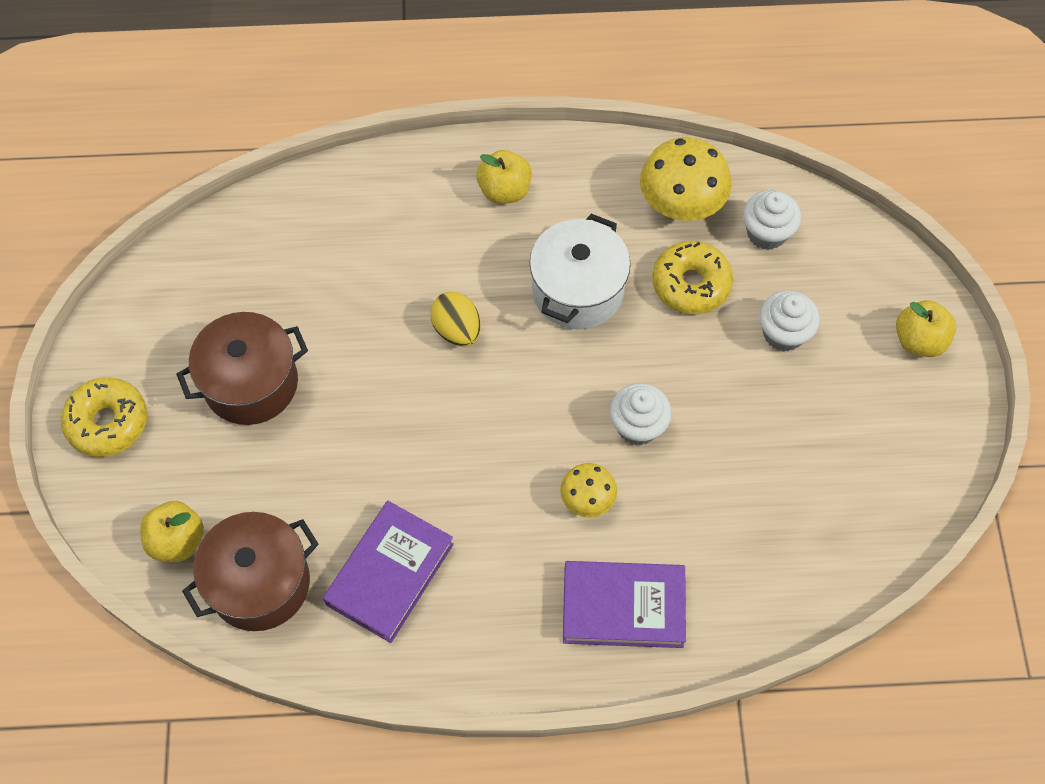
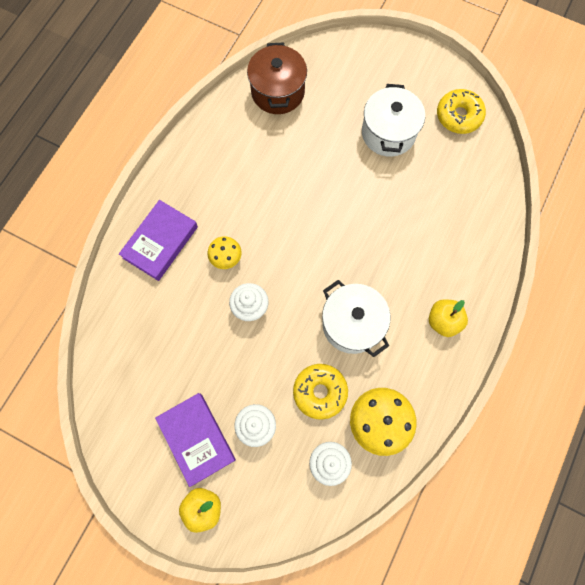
camera: 120 degrees right, 10 degrees up
yellow donut [61,377,147,457] -> yellow donut moved to [437,89,486,134]
yellow apple [140,501,204,562] -> none
brown pot [176,312,308,425] -> white pot [362,84,425,157]
purple book [323,501,454,643] -> purple book moved to [155,393,236,487]
yellow egg [430,292,480,346] -> none

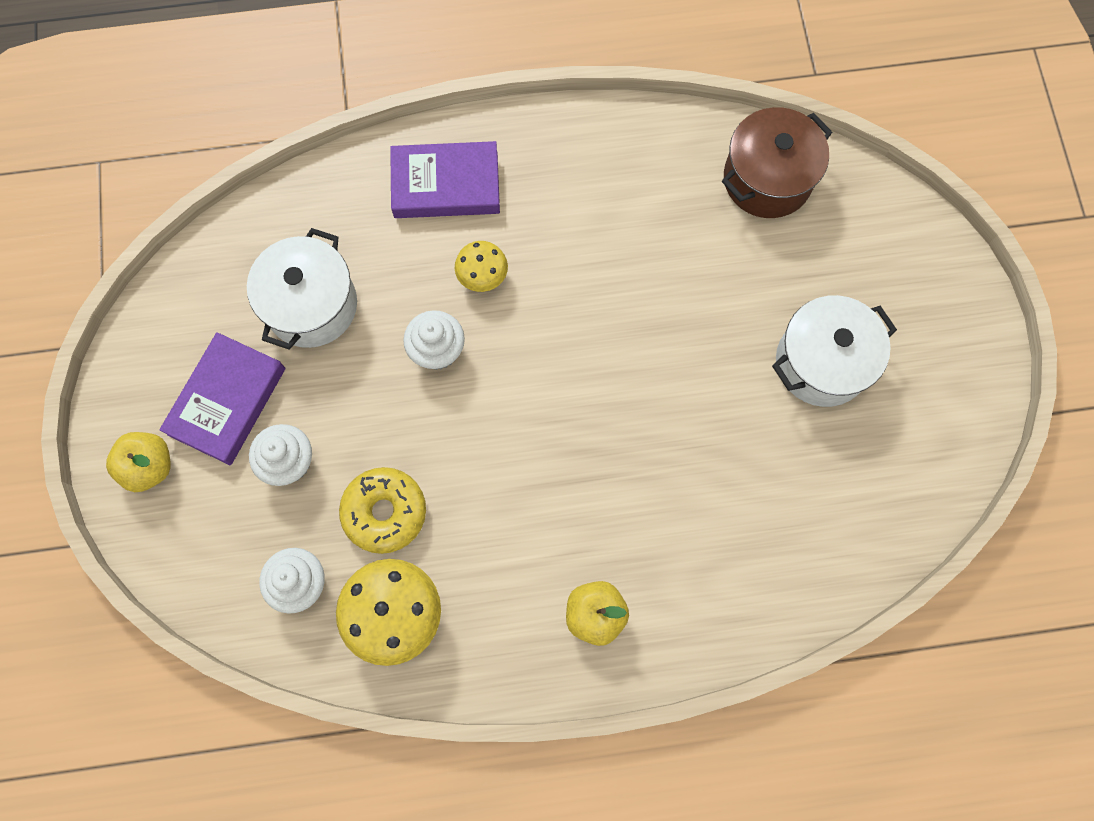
camera: 55 degrees right, 0 degrees up
white pot [322,280,390,357] -> white pot moved to [247,228,357,350]
yellow donut [437,89,486,134] -> none

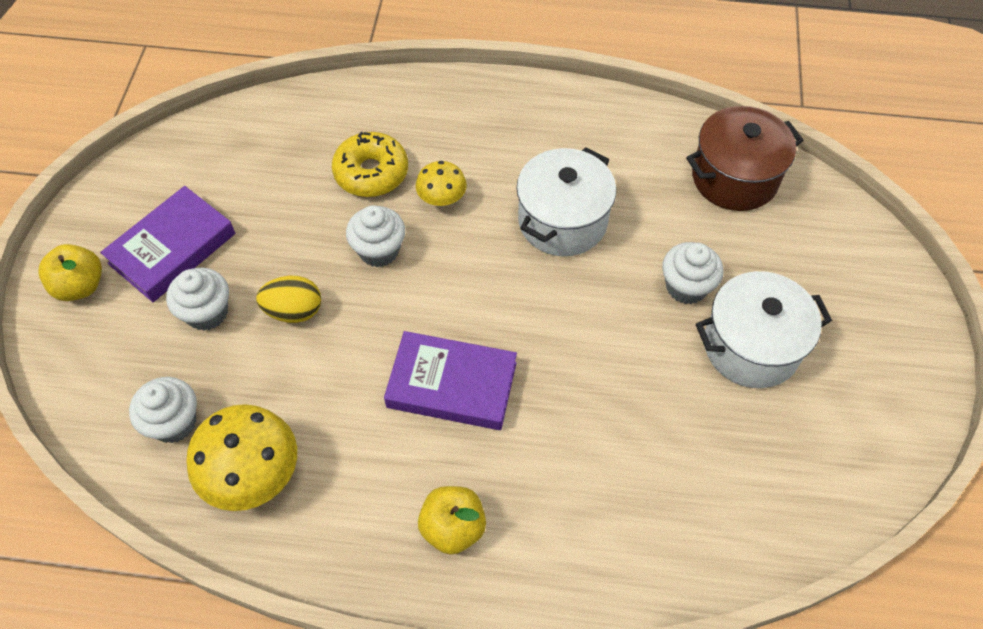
camera: 15 degrees right, 15 degrees down
white pot [247,228,357,350] -> white pot moved to [517,147,616,256]
yellow donut [339,467,426,554] -> yellow donut moved to [332,132,408,197]
purple book [390,141,500,218] -> purple book moved to [384,331,517,430]
none -> yellow egg [256,276,321,323]
none -> white cupcake [662,242,723,304]

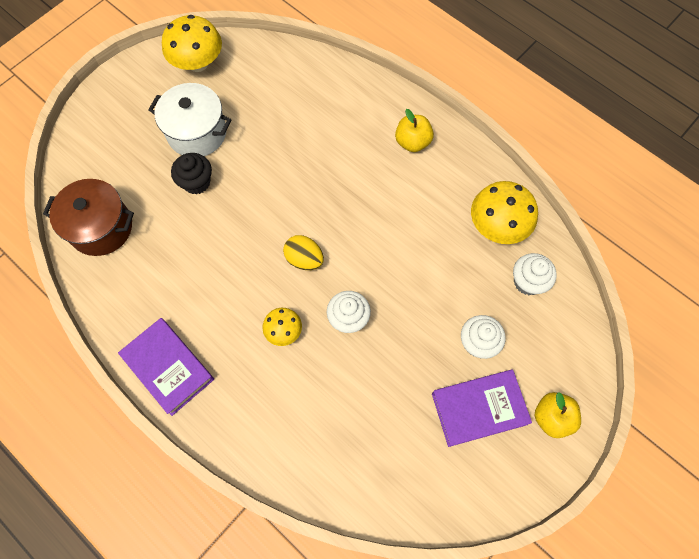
camera: 145 degrees left, 10 degrees up
yellow egg [256,276,321,323] -> yellow egg moved to [283,235,324,270]
yellow donut [332,132,408,197] -> none
purple book [384,331,517,430] -> purple book moved to [118,318,214,416]
white pot [517,147,616,256] -> none
white cupcake [662,242,723,304] -> black cupcake [171,153,212,194]
none -> yellow mushroom [162,15,222,72]

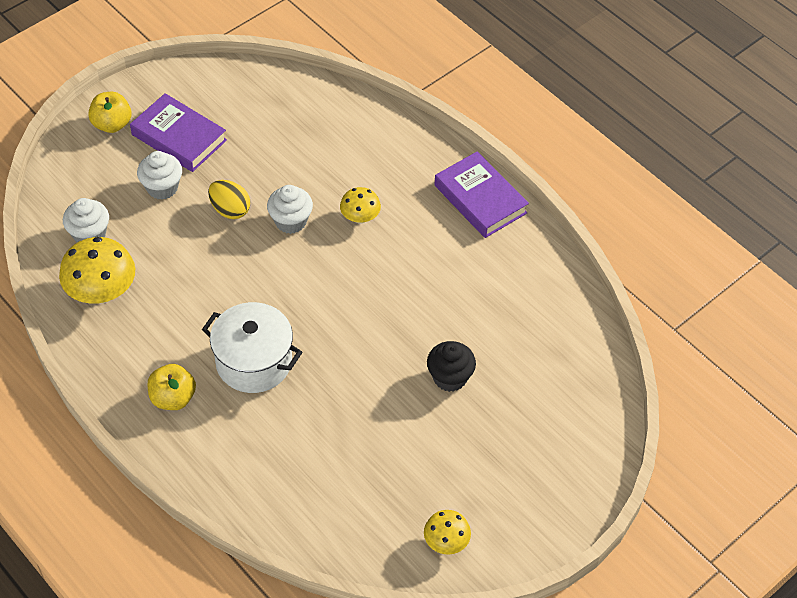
camera: 175 degrees left, 15 degrees down
brown pot [43,179,134,256] -> none
white pot [148,83,232,156] -> white pot moved to [202,302,302,393]
yellow mushroom [162,15,222,72] -> yellow mushroom [424,510,471,555], size x0.57
yellow egg [283,235,324,270] -> yellow egg moved to [208,180,250,219]
purple book [432,370,532,447] -> purple book turned 45 degrees clockwise [130,93,227,172]

